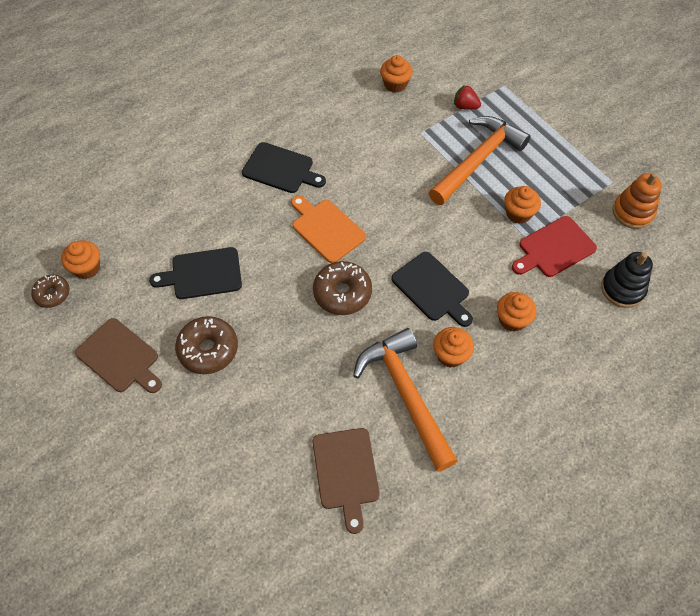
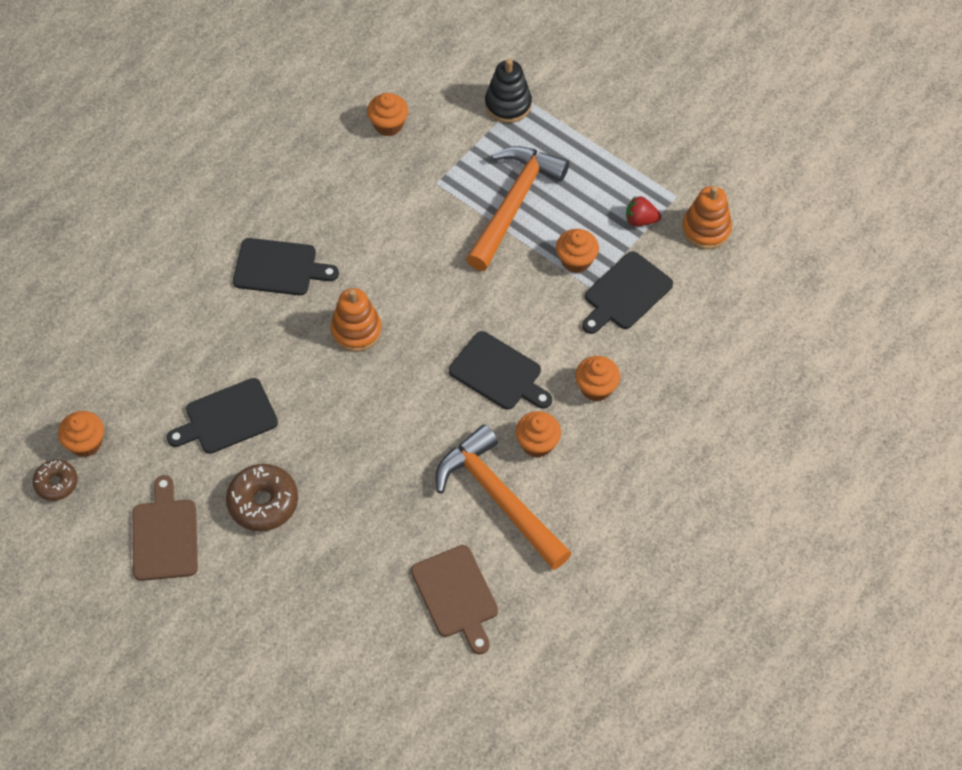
camera: 15 degrees left, 0 degrees up
brown cutting board [75,318,162,393] -> brown cutting board turned 120 degrees counterclockwise [133,475,198,581]
orange cutting board [291,196,366,263] -> orange stacking toy [331,288,382,352]
brown donut [313,261,372,315] -> none
red strawberry [454,85,481,110] -> red strawberry moved to [626,196,661,227]
red cutting board [512,216,597,277] -> black cutting board [582,251,673,334]
black stacking toy [601,252,653,308] -> black stacking toy moved to [485,59,532,123]

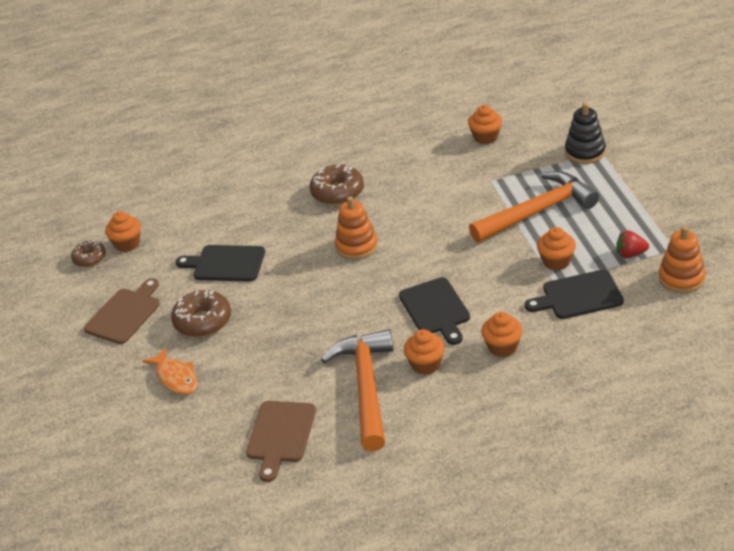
camera: 40 degrees right, 20 degrees down
black cutting board [233,238,339,295] -> brown donut [310,165,364,205]
red strawberry [626,196,661,227] -> red strawberry turned 45 degrees counterclockwise [617,231,649,258]
none -> orange fish [142,347,198,395]

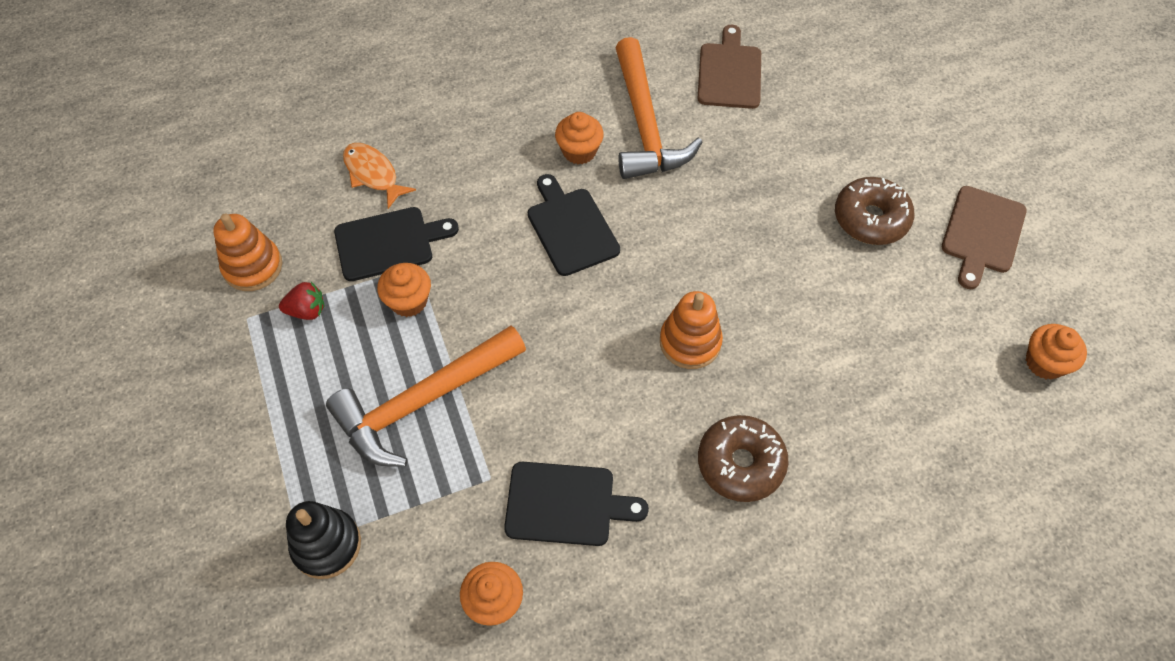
camera: 170 degrees right, 20 degrees up
brown donut [71,240,106,267] -> none
orange fish [142,347,198,395] -> orange fish moved to [343,143,416,209]
black cutting board [176,245,265,282] -> black cutting board moved to [504,462,649,546]
orange cupcake [481,312,523,357] -> none

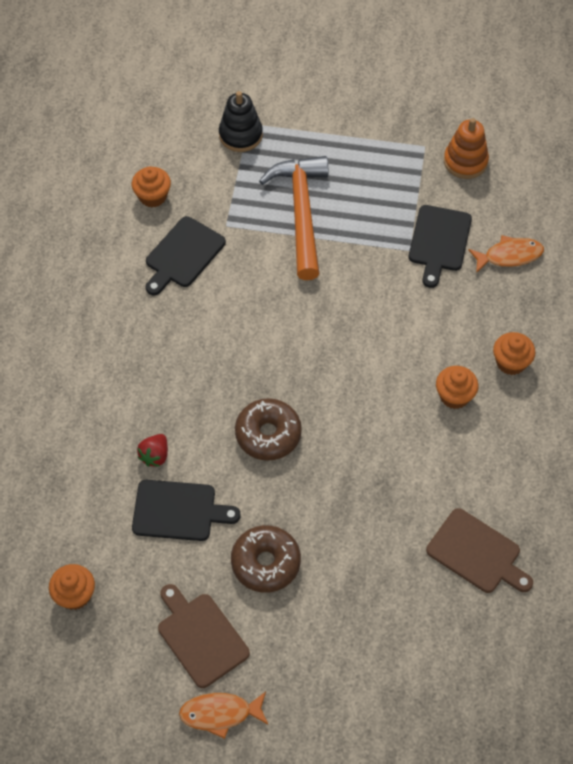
camera: 120 degrees right, 0 degrees up
red strawberry [279,282,324,320] -> red strawberry moved to [137,434,168,467]
orange cupcake [377,263,431,317] -> orange cupcake moved to [493,332,535,375]
black cutting board [528,174,620,276] -> black cutting board moved to [132,480,241,541]
orange hammer [616,37,702,179] -> none
orange stacking toy [660,291,723,369] -> none
brown donut [698,415,789,502] -> brown donut moved to [235,398,302,461]
none -> orange fish [179,692,268,739]

